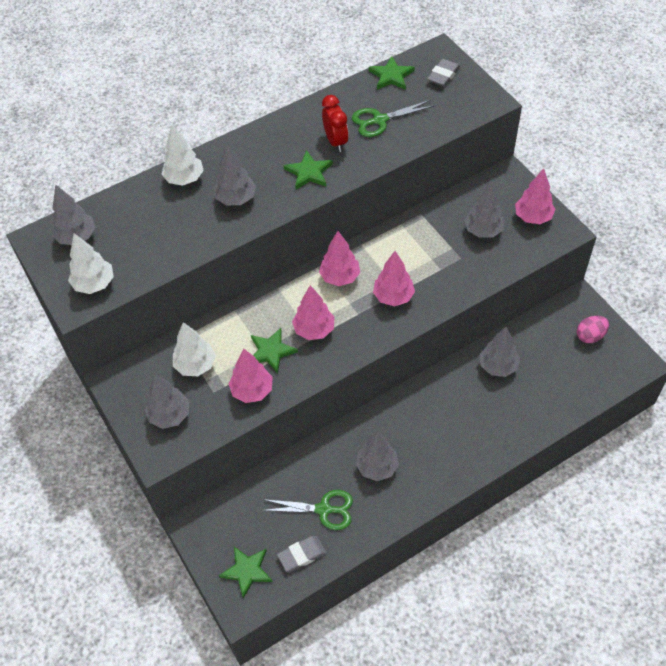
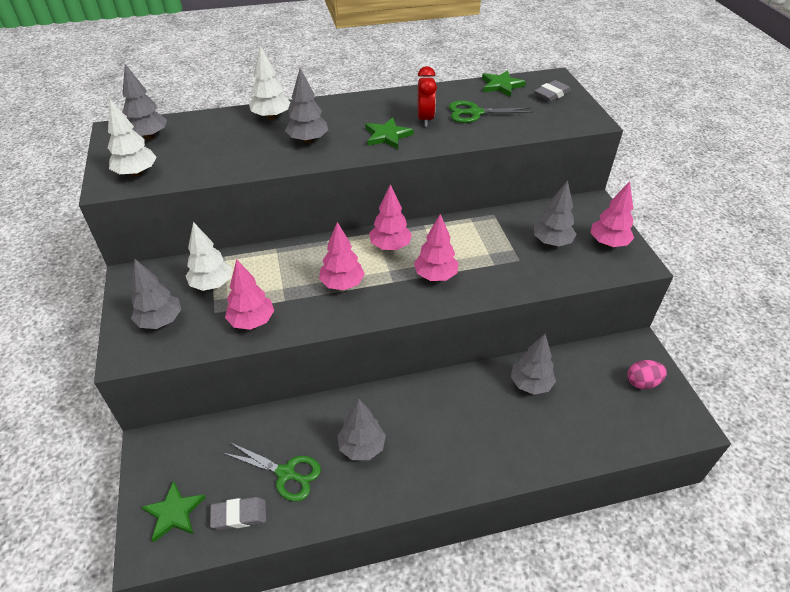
camera: 15 degrees right, 10 degrees down
green star [251,328,298,374] -> none

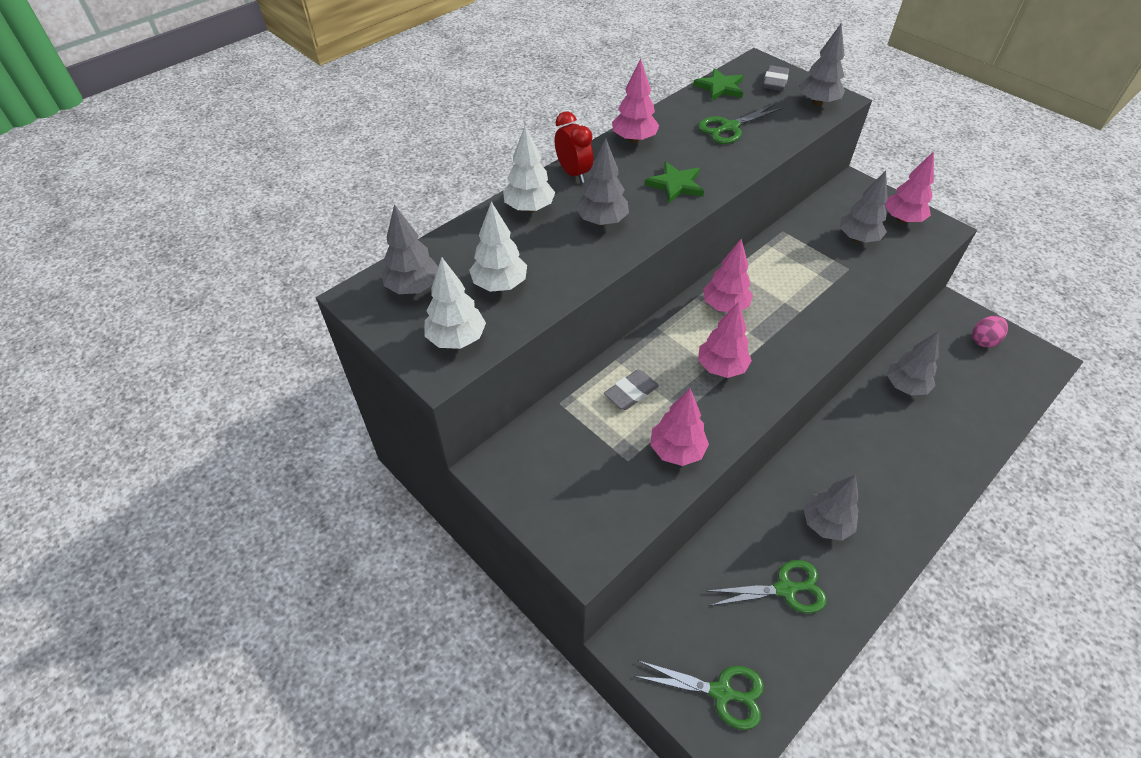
camera: 30 degrees left, 5 degrees up
grey tree [131,259,182,329] -> grey tree moved to [799,24,845,106]
green star [142,481,206,543] -> green scissors [634,660,764,730]
white tree [186,222,232,291] -> white tree moved to [469,202,527,292]
grey eraser [210,497,266,530] -> grey eraser moved to [604,370,659,410]
pink tree [414,214,459,281] -> pink tree moved to [612,58,659,143]
red clock [418,66,437,127] -> red clock moved to [555,111,593,183]

